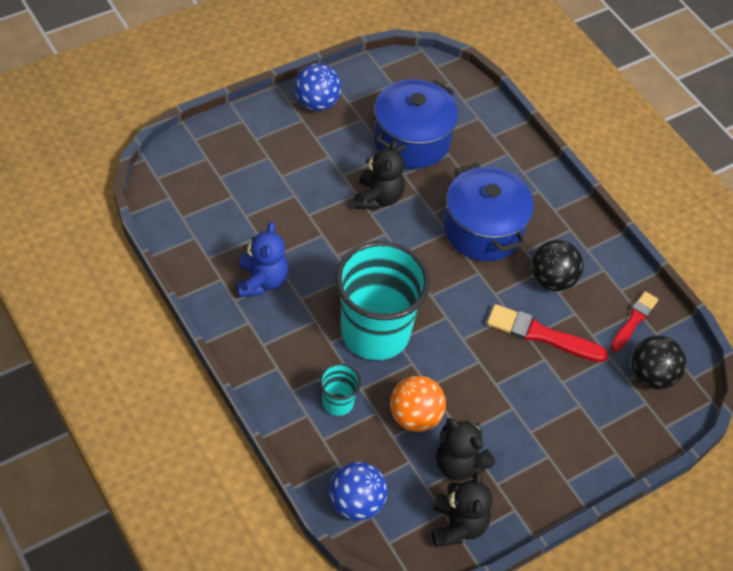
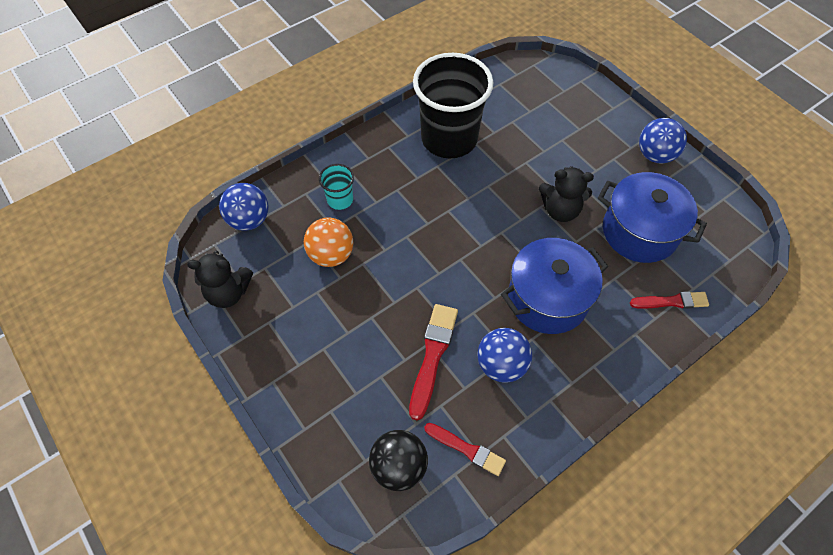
camera: 90 degrees right, 5 degrees up
blue teddy bear [237,222,288,297] -> black cup [413,53,493,158]
turquoise cup [335,241,430,360] -> none
black teddy bear [436,418,495,481] -> none
black ball [531,240,584,291] -> blue ball [477,328,532,383]
none -> red brush [630,291,709,309]

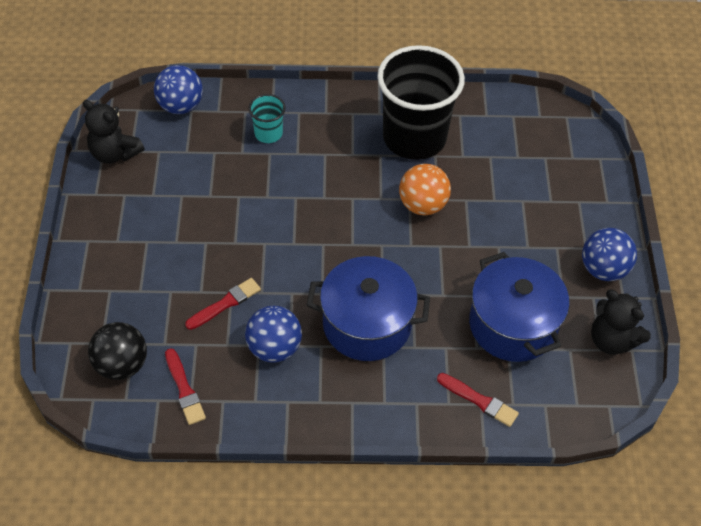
camera: 35 degrees right, 5 degrees down
orange ball [304,218,353,267] -> orange ball moved to [399,164,451,215]
red brush [409,304,458,420] -> red brush [185,278,261,330], size x0.66
black teddy bear [539,166,594,222] -> black teddy bear moved to [591,290,651,355]

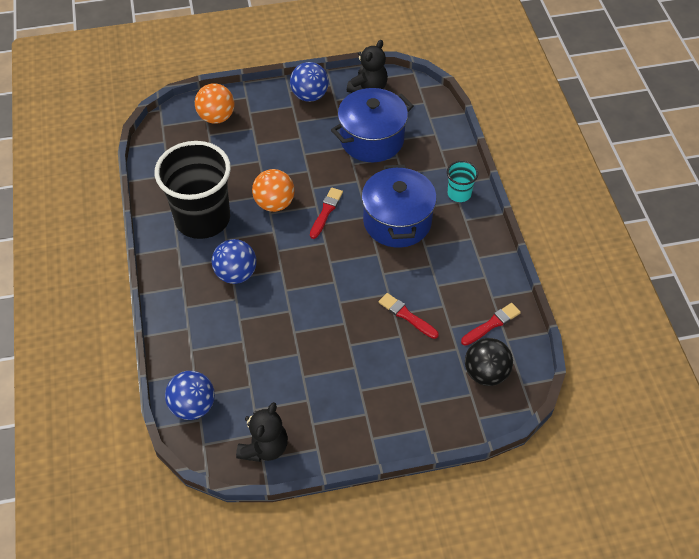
camera: 100 degrees left, 0 degrees up
blue ball [245,306,302,362] -> blue ball moved to [212,239,256,284]
turquoise cup [249,94,286,143] -> turquoise cup moved to [447,161,478,202]
red brush [437,373,519,427] -> red brush moved to [310,188,343,239]
none -> orange ball [195,83,234,124]

